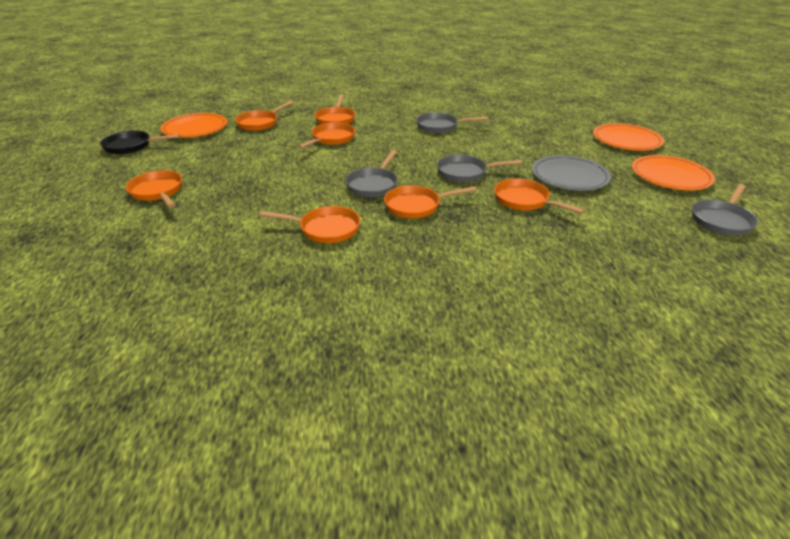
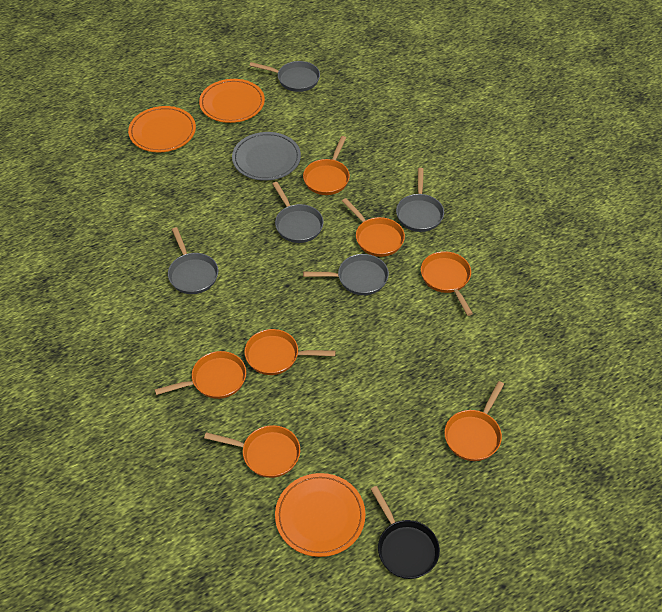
camera: 115 degrees left, 15 degrees up
none -> grey pan [396,168,444,232]

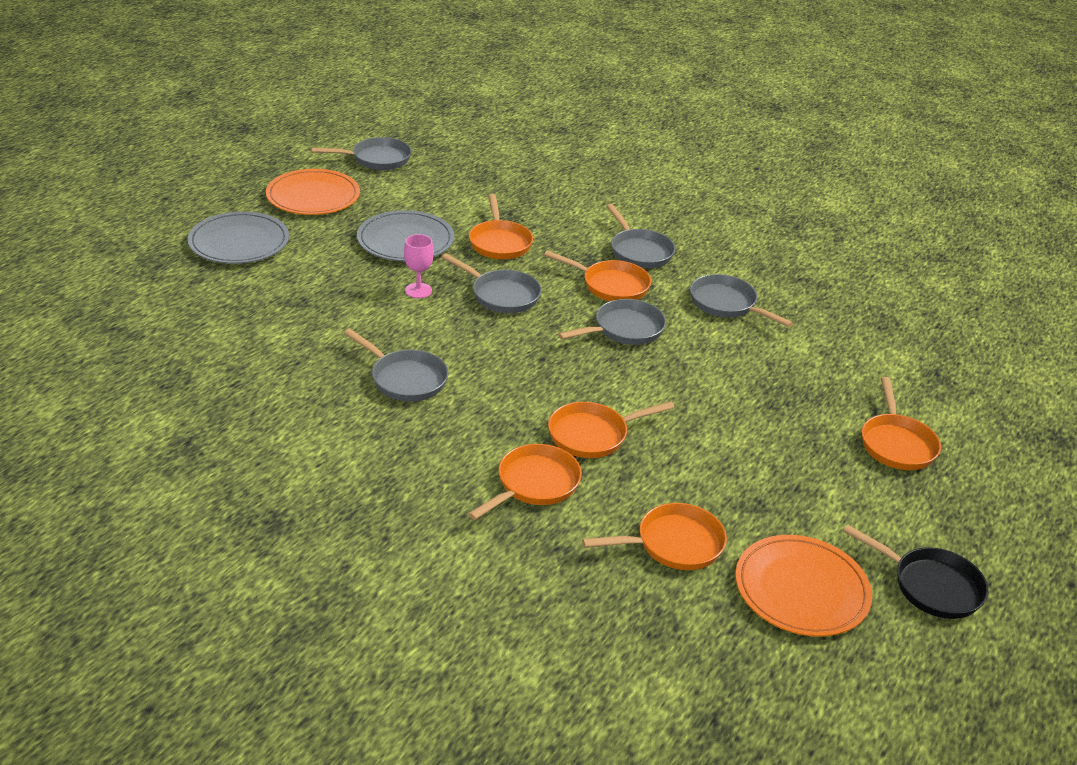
camera: 30 degrees left, 15 degrees down
orange plate [128,106,196,152] -> grey plate [188,211,289,264]
orange pan [421,251,473,316] -> grey pan [690,274,793,327]
none -> pink goblet [404,234,434,298]

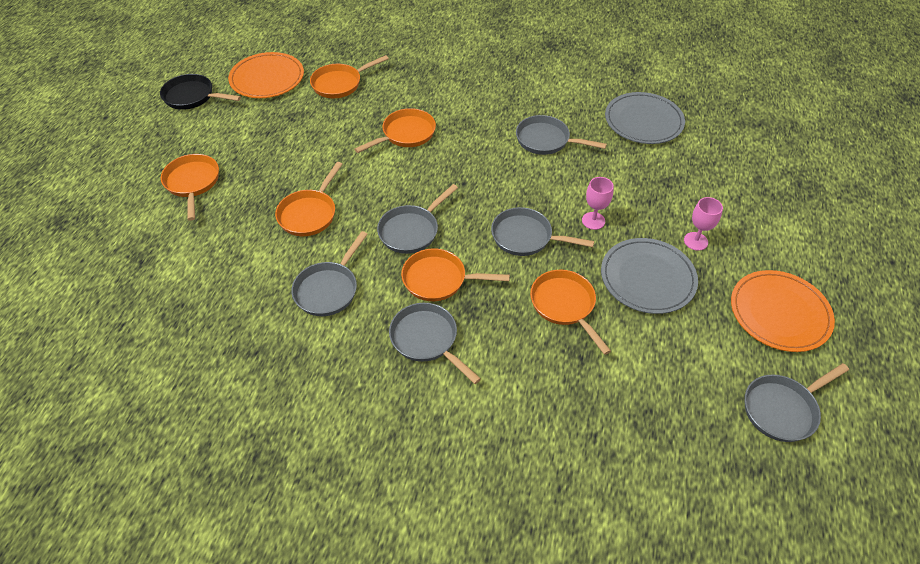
camera: 165 degrees right, 15 degrees up
grey plate [188,211,289,264] -> grey plate moved to [605,92,685,144]
orange pan [468,444,582,520] -> orange pan moved to [275,162,343,236]
grey pan [690,274,793,327] -> grey pan turned 90 degrees clockwise [291,231,368,316]
none -> pink goblet [684,197,723,251]

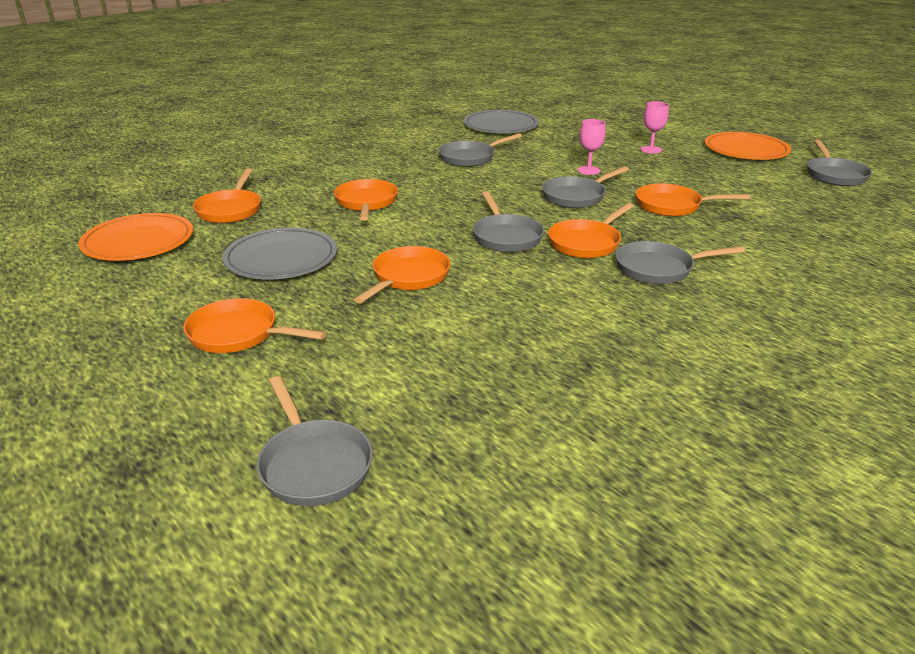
camera: 55 degrees left, 20 degrees down
black pan [160,74,241,110] -> none
orange pan [275,162,343,236] -> orange pan turned 120 degrees counterclockwise [354,246,450,304]
grey pan [291,231,368,316] -> grey pan moved to [257,376,373,506]
grey plate [601,238,698,314] -> grey plate moved to [222,228,337,279]

